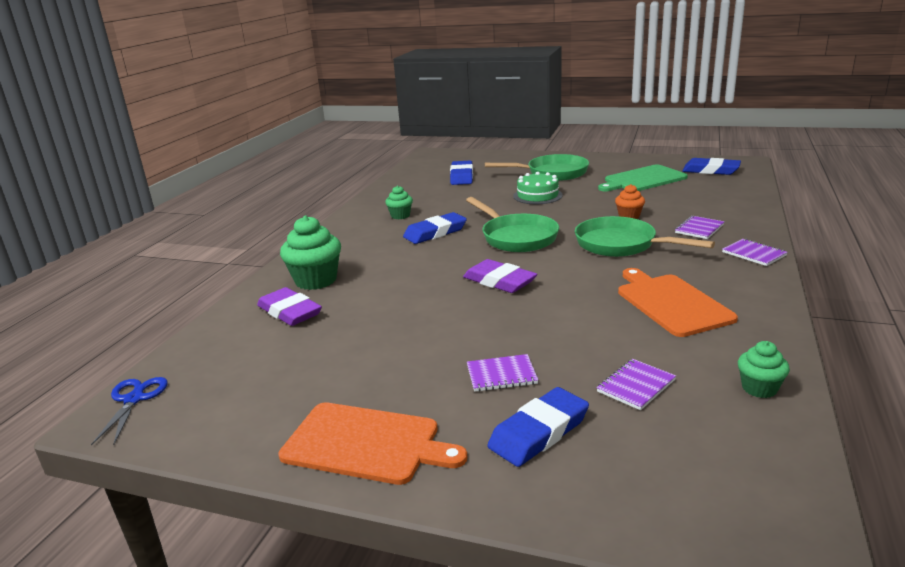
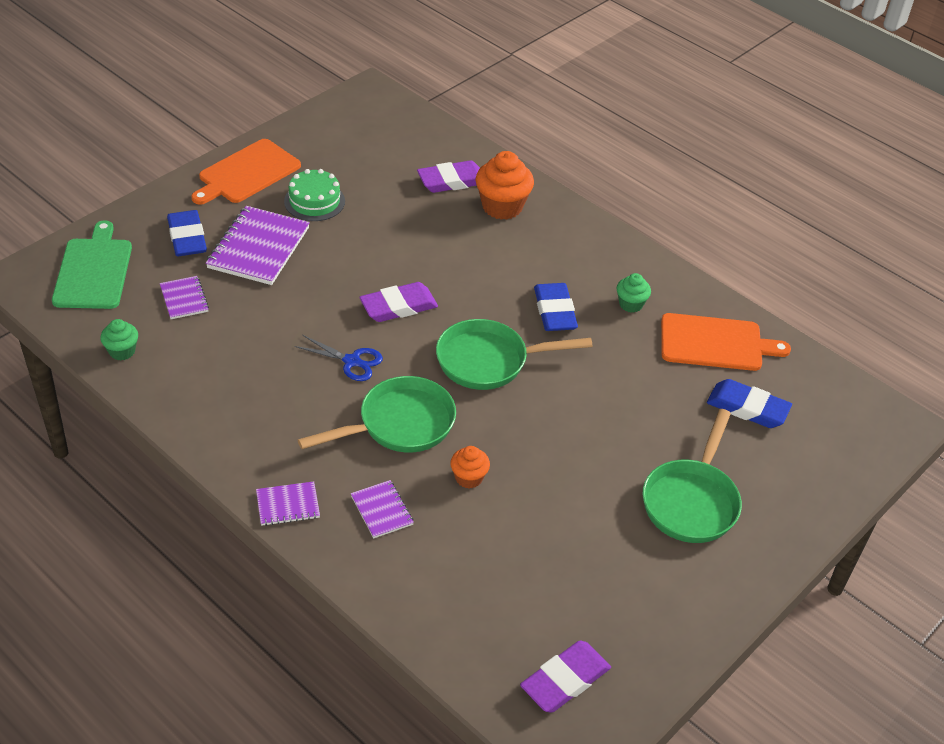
camera: 110 degrees right, 20 degrees up
blue scissors [91,377,168,445] -> blue scissors moved to [295,335,383,381]
green cupcake [280,215,341,290] -> orange cupcake [476,151,534,220]
purple notebook [467,354,538,392] -> purple notebook [206,206,310,285], size x1.92
green cake [513,172,563,204] -> green cake moved to [284,169,345,221]
green cutting board [598,164,688,191] -> green cutting board moved to [52,220,132,309]
orange cutting board [618,268,738,337] -> orange cutting board moved to [661,313,791,371]
blue eraser [683,158,741,175] -> purple eraser [520,641,611,713]

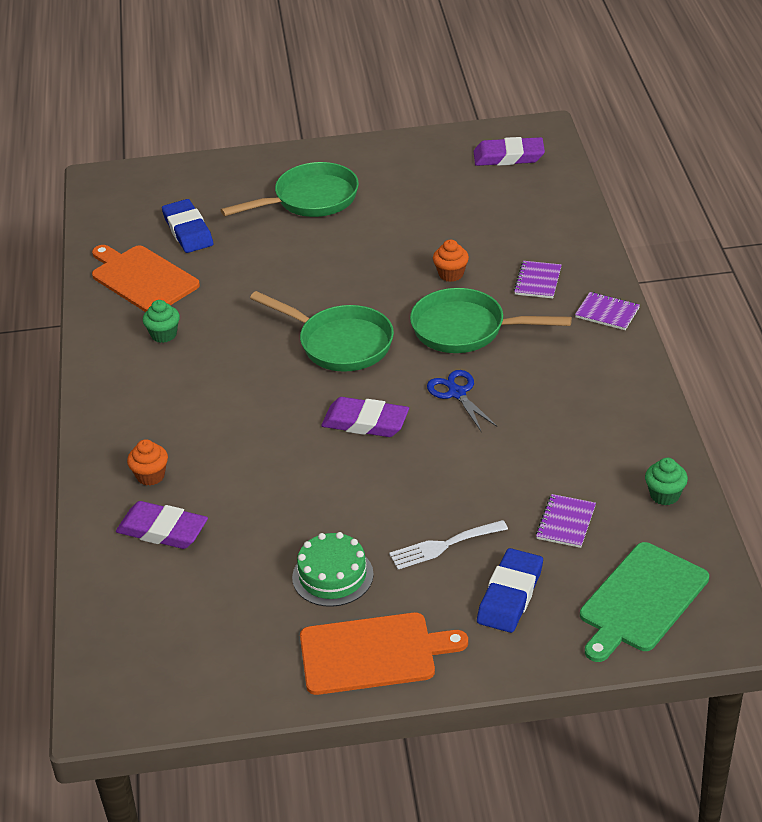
camera: 135 degrees left, 5 degrees down
purple notebook [206,206,310,285] -> white fork [389,520,508,569]
orange cupcake [476,151,534,220] -> orange cupcake [127,439,168,486], size x0.56
blue eraser [534,283,578,331] -> none

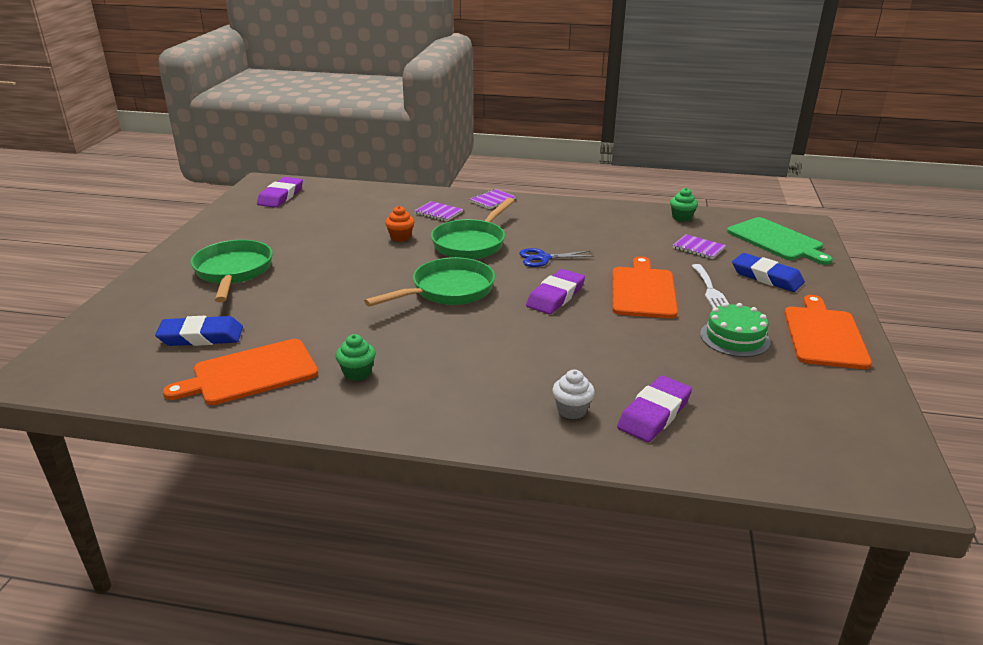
camera: 75 degrees left, 10 degrees down
orange cupcake [127,439,168,486] -> white cupcake [552,369,595,419]
none -> orange cutting board [612,256,678,318]

